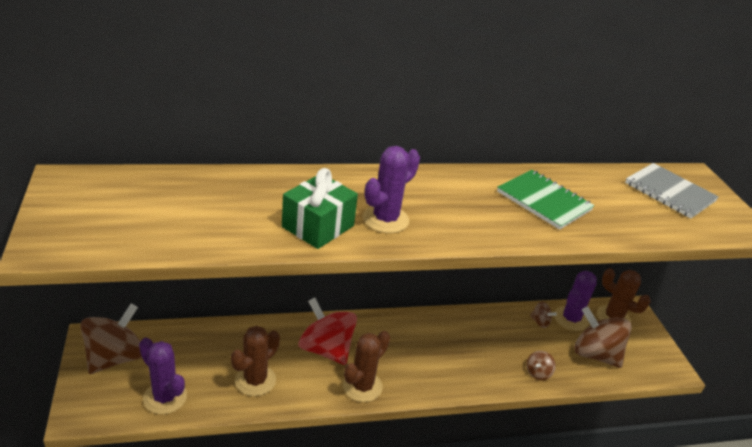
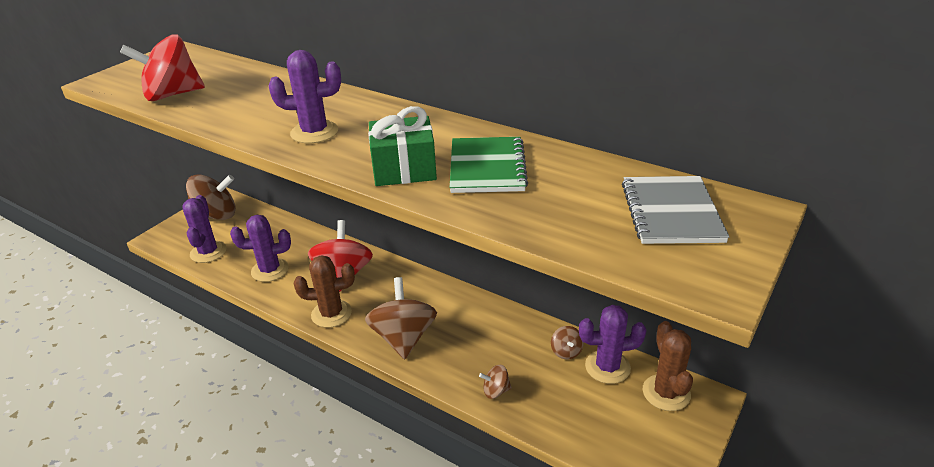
camera: 50 degrees right, 0 degrees up
brown cactus [231,326,280,396] -> purple cactus [230,215,291,282]
green gift [282,168,358,249] -> green gift moved to [368,106,437,186]
brown spinning top [574,306,632,368] -> brown spinning top moved to [365,277,437,359]
none -> red spinning top [120,35,205,101]

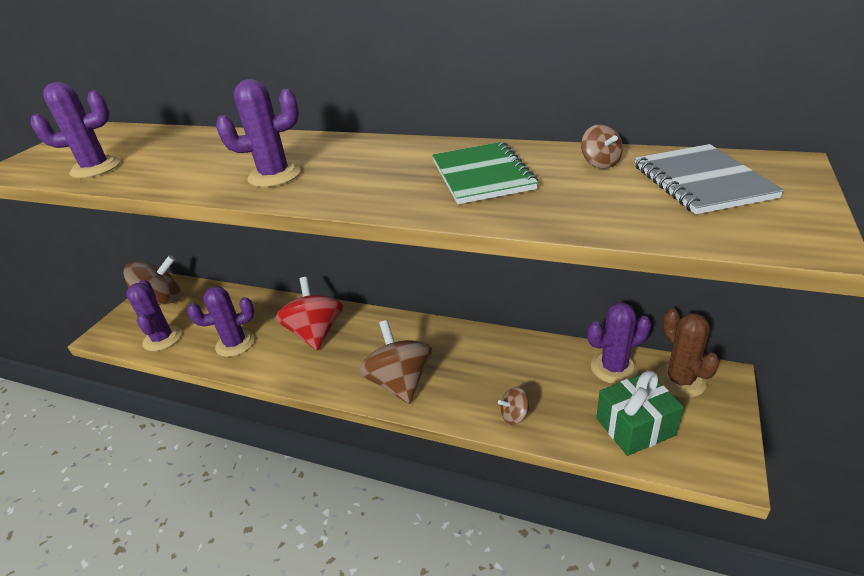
camera: 10 degrees left, 0 degrees up
red spinning top [120,35,205,101] -> purple cactus [31,82,120,178]
brown cactus [294,255,355,328] -> none
green gift [368,106,437,186] -> green gift moved to [596,371,684,456]
brown spinning top [551,326,584,359] -> brown spinning top moved to [581,125,623,169]

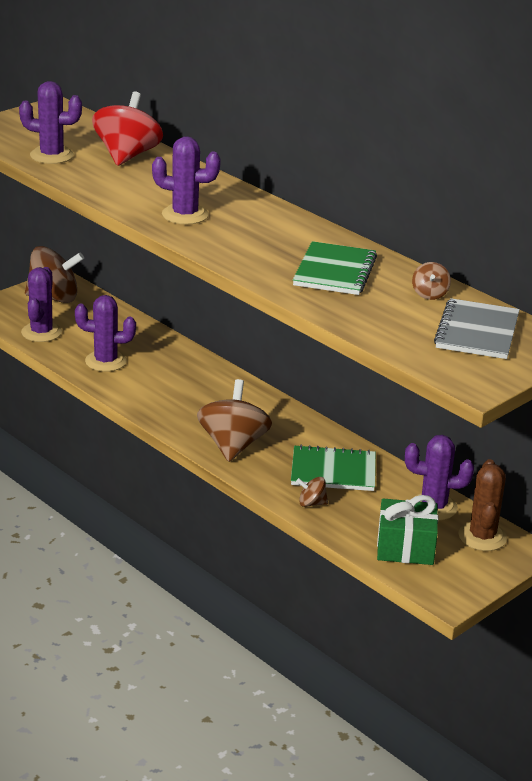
camera: 20 degrees right, 5 degrees down
red spinning top [276,277,343,350] -> red spinning top moved to [92,92,163,166]
none -> green notebook [291,445,376,491]

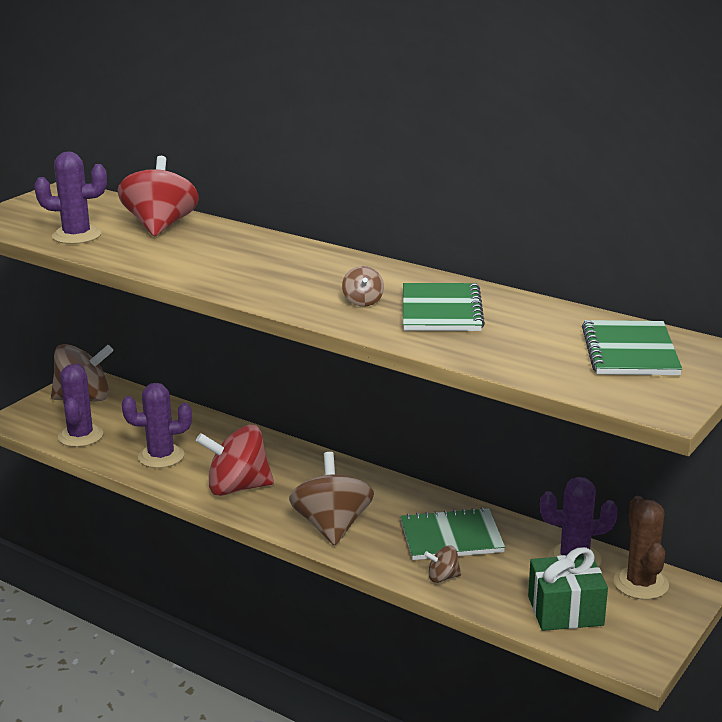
camera: 10 degrees left, 5 degrees down
purple cactus [152,136,221,224] -> none
brown spinning top [412,262,451,300] -> brown spinning top moved to [342,266,384,307]
grey notebook [434,298,520,359] -> green notebook [582,320,682,375]
none -> red spinning top [196,425,274,496]

